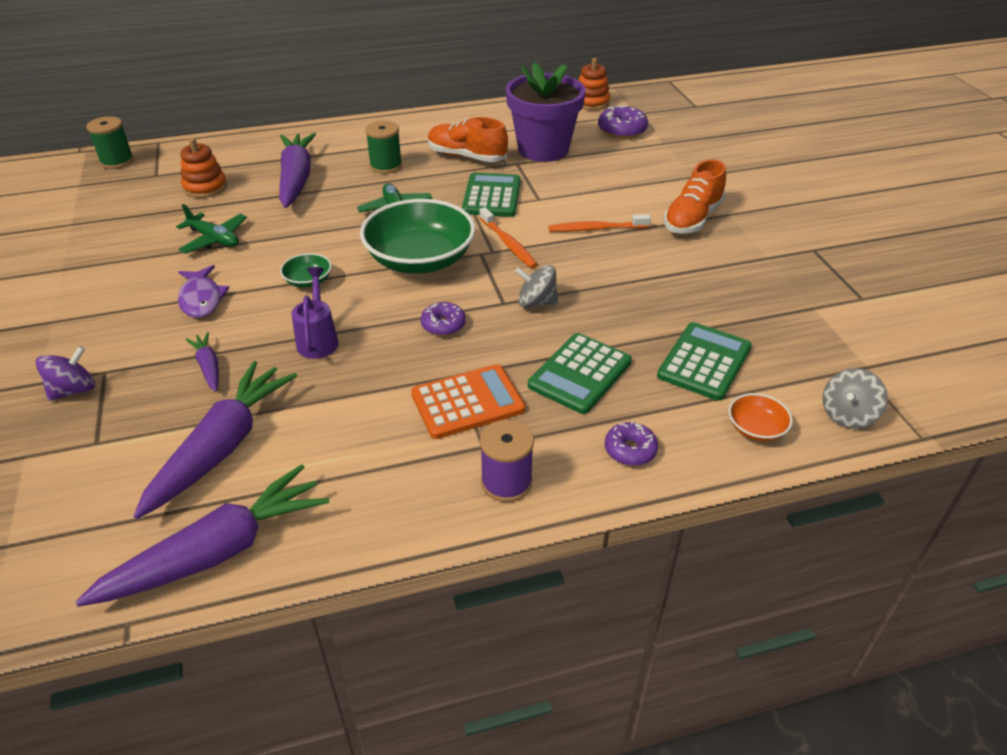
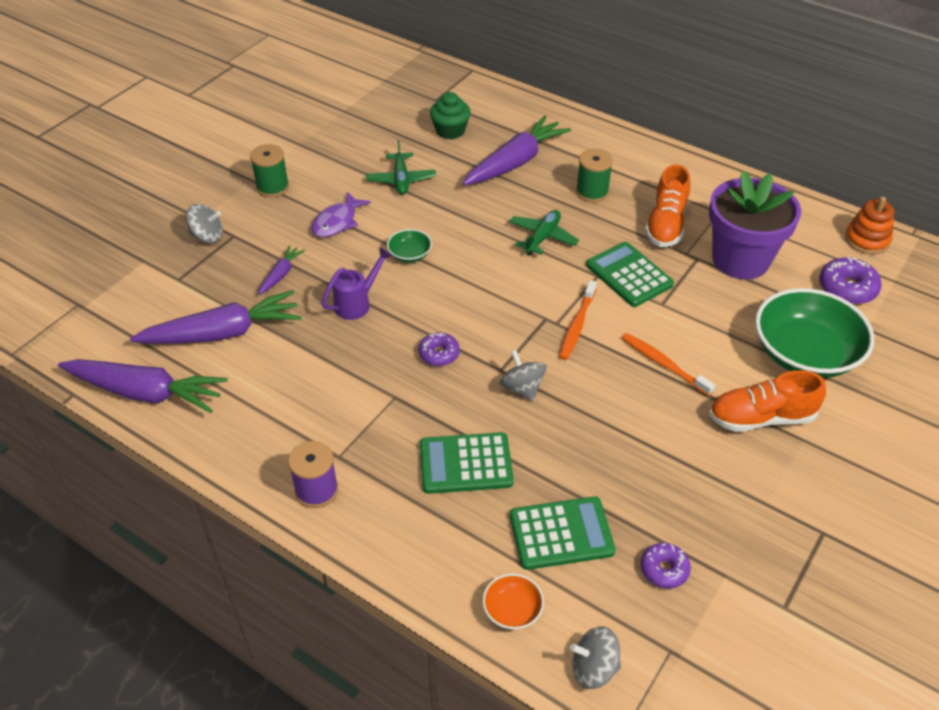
camera: 50 degrees right, 5 degrees up
purple spinning top [36,346,95,401] -> grey spinning top [186,204,223,243]
green spool [86,116,134,169] -> green spool moved to [250,144,289,197]
orange stacking toy [180,138,227,198] -> green cupcake [430,92,471,140]
green bowl [360,199,475,274] -> green bowl moved to [755,288,874,378]
orange calculator [411,364,525,439] -> none
orange shoe [428,117,508,162] -> orange shoe turned 150 degrees counterclockwise [645,165,690,247]
green calculator [462,173,521,217] -> green calculator turned 90 degrees counterclockwise [586,242,674,307]
purple donut [605,421,658,466] -> purple donut moved to [641,543,691,588]

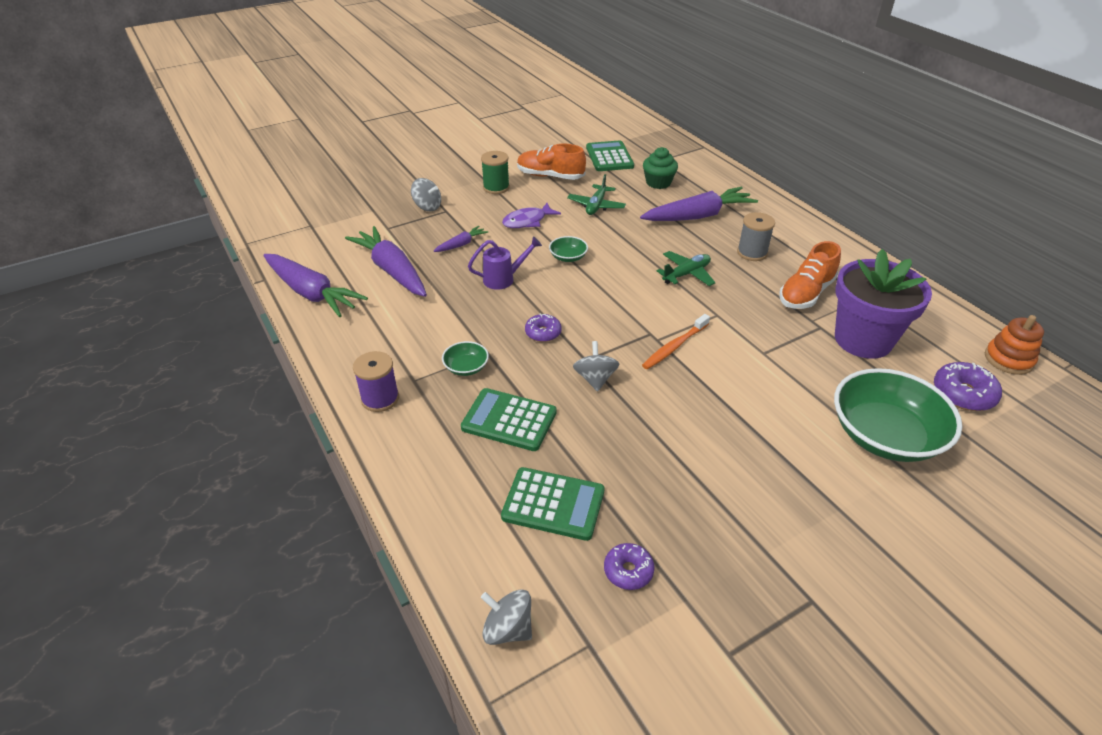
camera: 25 degrees right, 5 degrees down
purple carrot [130,290,301,344] -> purple carrot turned 135 degrees counterclockwise [345,226,427,297]
orange bowl [483,573,544,630] -> none
green spool [576,149,613,202] -> grey spool [737,212,775,261]
green calculator [586,242,674,307] -> green calculator moved to [586,140,634,171]
orange toothbrush [622,333,715,396] -> none
orange shoe [709,370,826,432] -> orange shoe moved to [517,144,586,180]
none -> green bowl [442,341,489,376]

